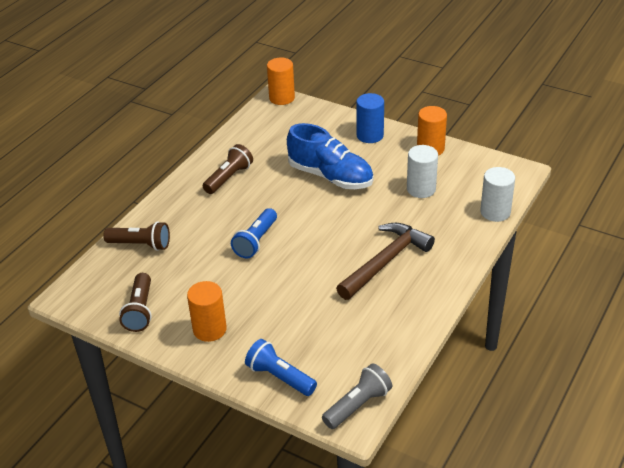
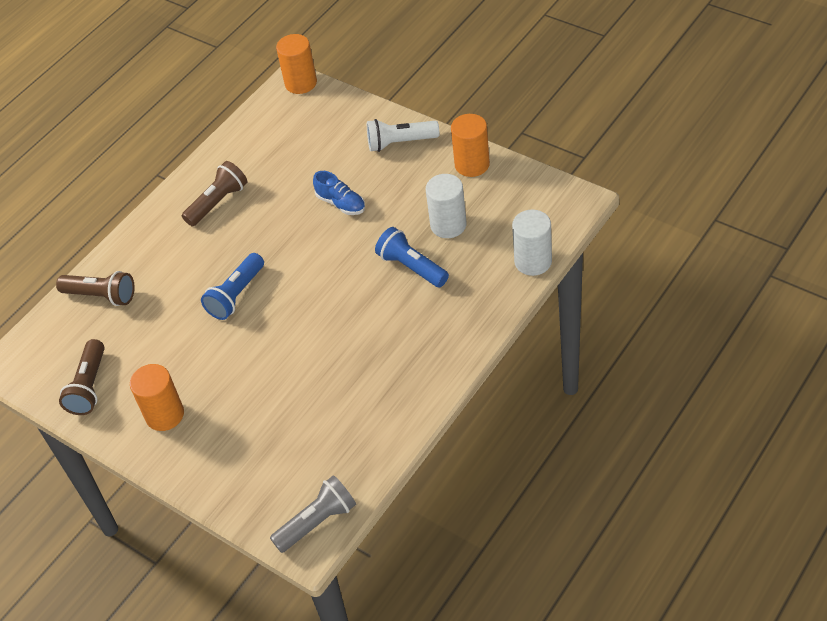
camera: 10 degrees right, 10 degrees up
blue flashlight [245,339,317,396] -> blue flashlight moved to [375,227,449,287]
blue shoe [287,123,374,189] -> blue shoe [313,171,365,215], size x0.51
brown hammer [336,223,435,300] -> none
blue cylinder [356,93,384,143] -> white flashlight [367,119,439,152]

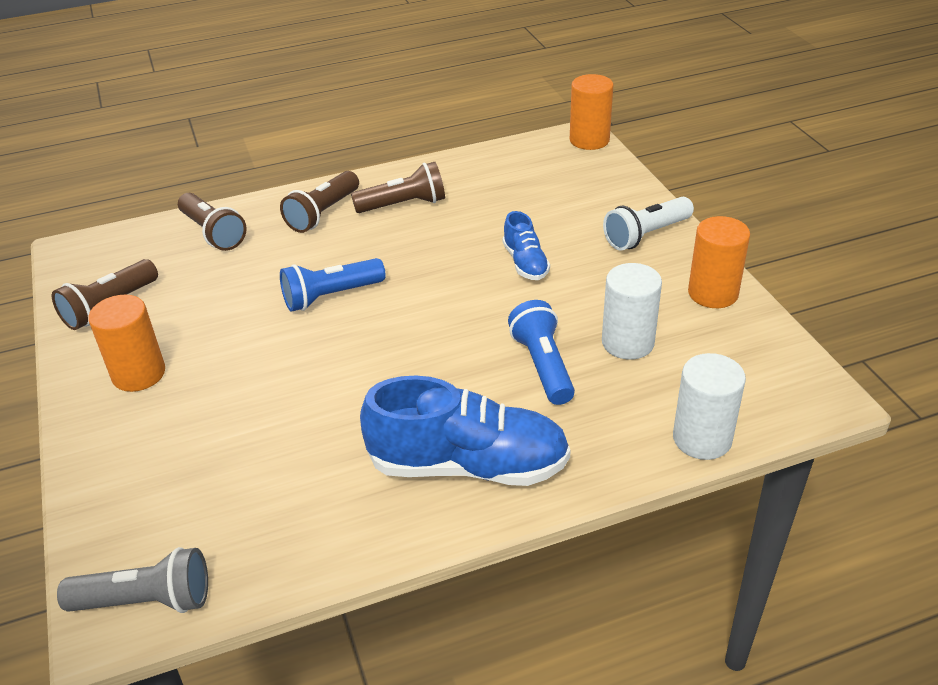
camera: 30 degrees right, 10 degrees down
white flashlight [367,119,439,152] -> white flashlight turned 60 degrees counterclockwise [603,197,694,250]
none -> brown flashlight [280,171,359,233]
none -> blue shoe [360,376,571,486]

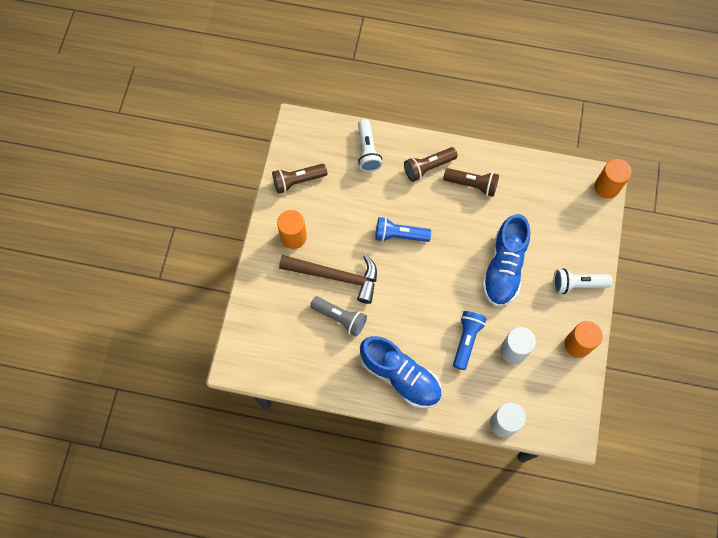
camera: 30 degrees right, 30 degrees up
grey flashlight [57,547,208,613] -> grey flashlight moved to [310,296,367,337]
brown flashlight [178,193,247,251] -> white flashlight [358,119,382,172]
blue shoe [502,211,550,280] -> blue shoe [482,214,530,306], size x1.97
none -> brown hammer [279,254,377,304]

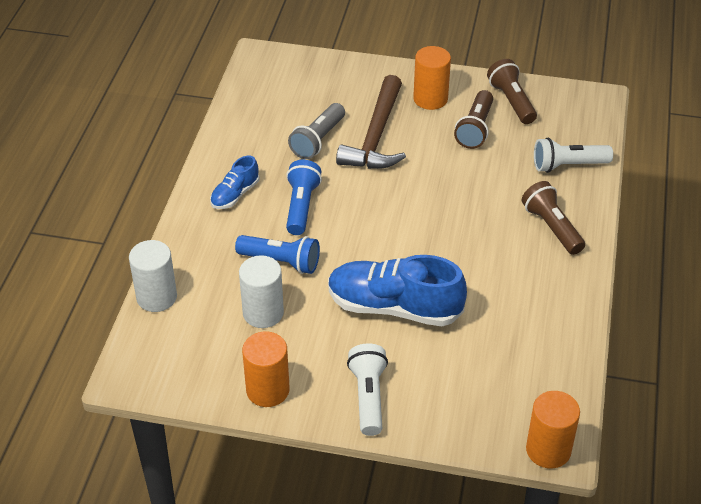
camera: 90 degrees right, 25 degrees down
blue shoe [360,336,442,408] -> blue shoe [210,156,260,209], size x0.51
blue flashlight [375,217,431,242] -> blue flashlight moved to [286,160,322,235]
brown flashlight [443,168,499,197] -> brown flashlight moved to [454,90,493,149]

